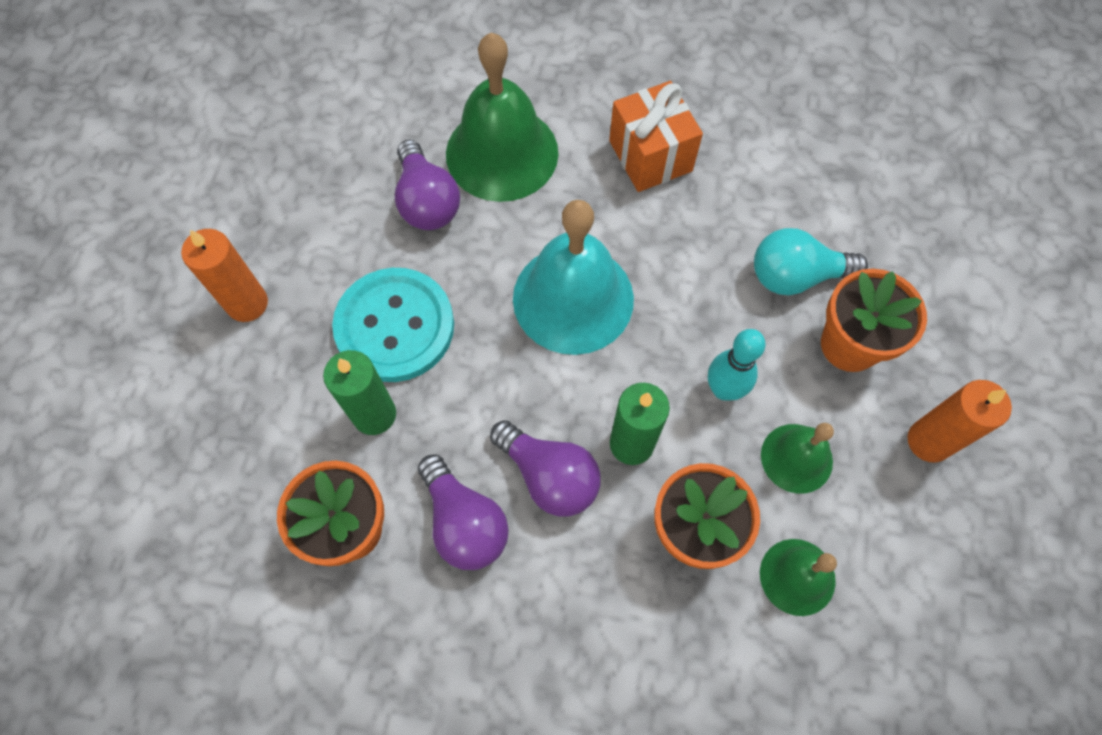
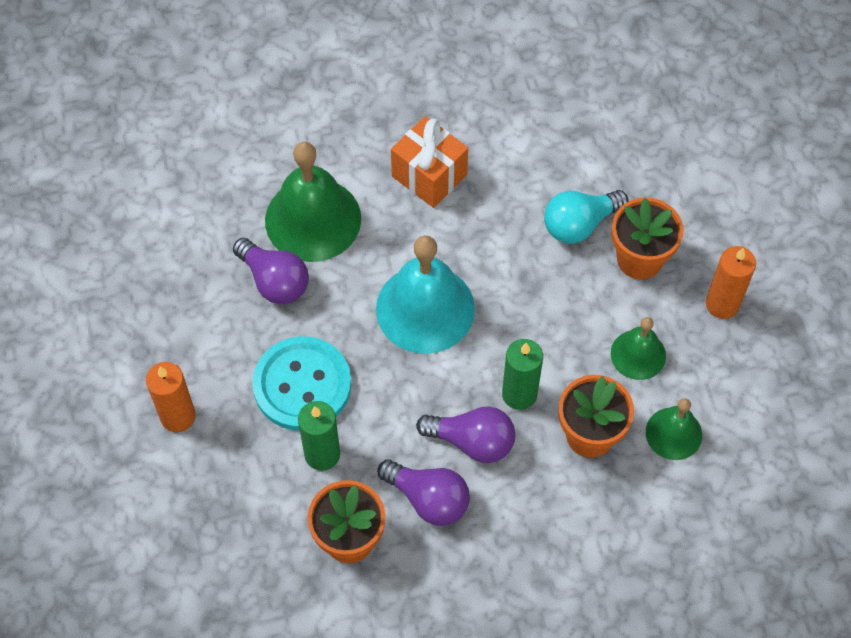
camera: 25 degrees left, 5 degrees down
turquoise bowling pin [708,329,765,401] -> none

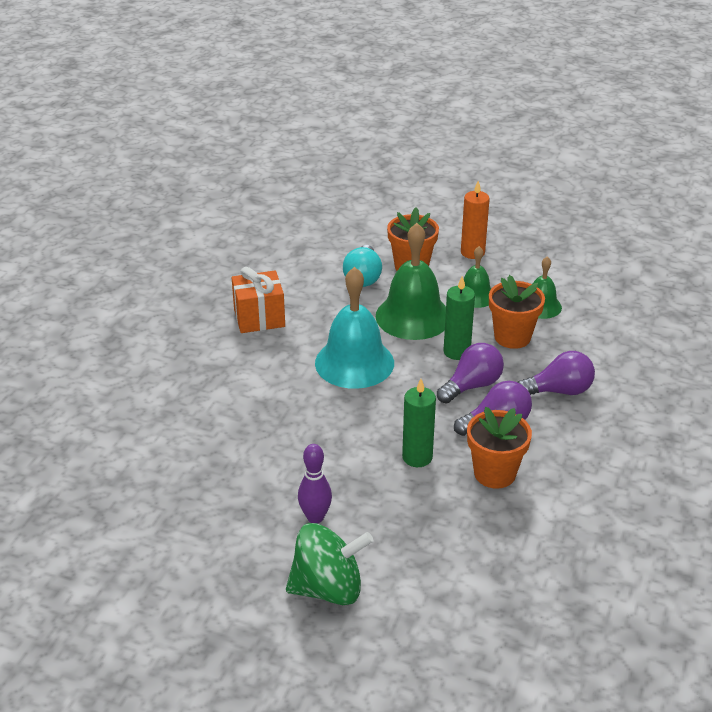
camera: 55 degrees left, 25 degrees down
orange candle [146,362,196,432] -> purple bowling pin [298,444,332,524]
purple light bulb [233,238,309,304] -> purple light bulb moved to [517,351,595,395]
turquoise button [252,336,351,431] -> none
green bell [265,142,361,262] -> green bell moved to [376,223,446,340]
none -> green spinning top [286,523,373,605]

